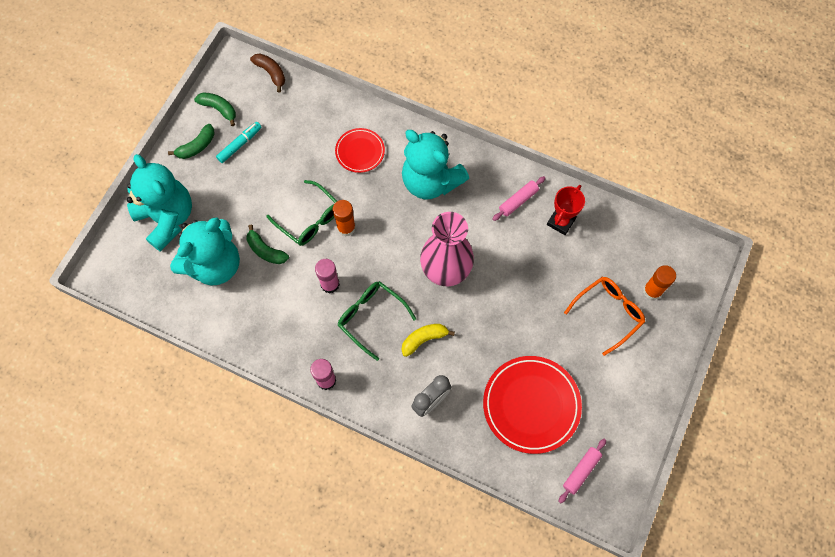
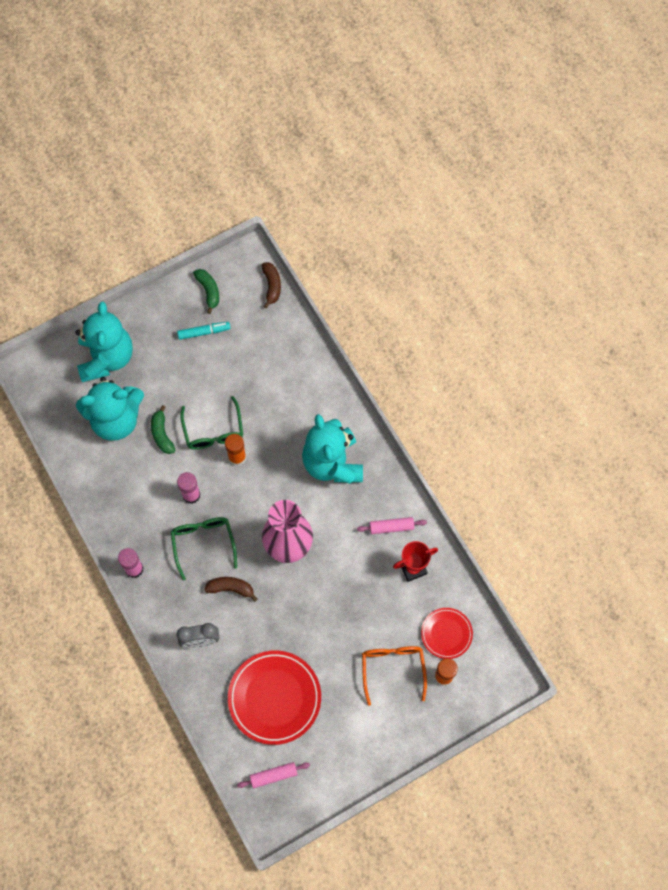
camera: 35 degrees right, 0 degrees up
green banana [168,124,214,159] -> none
red plate [335,128,385,173] -> red plate moved to [421,608,473,659]
yellow banana [401,324,455,357] -> brown banana [204,577,258,602]
orange glasses [564,277,645,356] -> orange glasses turned 90 degrees counterclockwise [362,646,427,706]

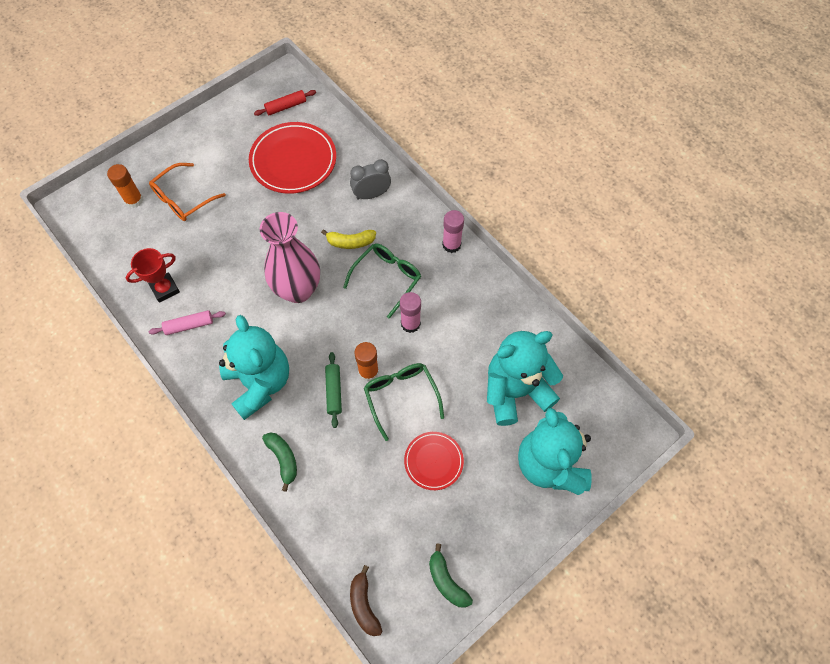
camera: 170 degrees right, 5 degrees down
green banana [151,405,176,454] -> green banana moved to [262,433,297,492]
green glasses [171,517,237,581] -> green glasses turned 120 degrees counterclockwise [343,243,421,319]
turquoise marker [177,322,231,340] -> none
brown banana [204,577,258,602] -> yellow banana [321,229,376,249]
pink rolling pin [237,762,310,788] -> red rolling pin [254,90,316,116]
orange glasses [362,646,427,706] -> orange glasses turned 60 degrees clockwise [149,163,226,221]
red plate [421,608,473,659] -> red plate moved to [404,432,464,490]
none -> green rolling pin [325,352,342,428]

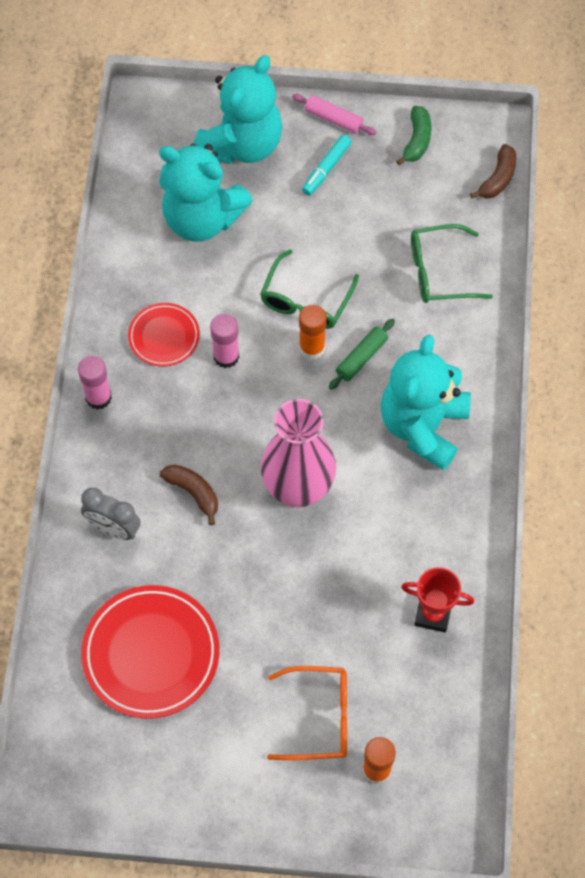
camera: 135 degrees left, 0 degrees up
pink rolling pin [149,310,226,335] -> pink rolling pin moved to [292,94,377,135]
red rolling pin [254,90,316,116] -> none
green banana [262,433,297,492] -> none
yellow banana [321,229,376,249] -> brown banana [160,464,218,525]
green glasses [343,243,421,319] -> green glasses moved to [411,224,493,303]
red plate [404,432,464,490] -> red plate moved to [128,303,200,367]
none -> turquoise marker [302,135,352,196]

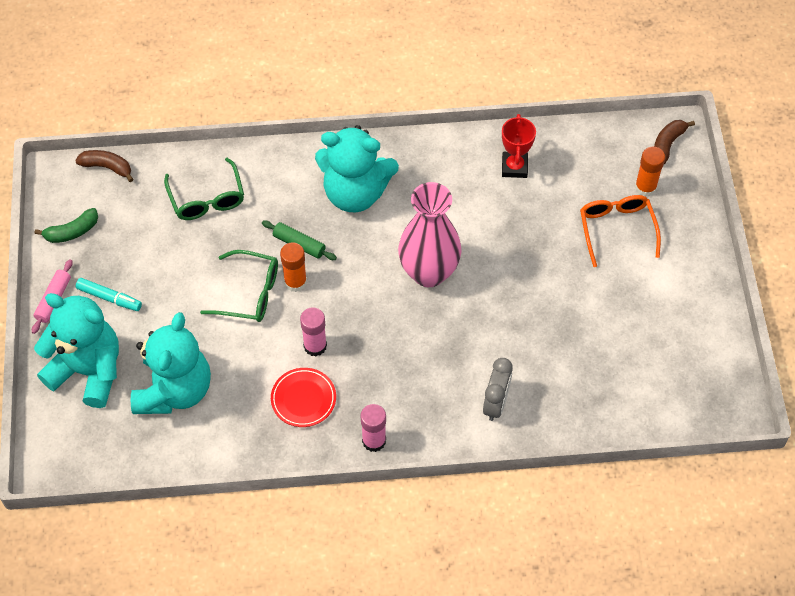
camera: 100 degrees left, 5 degrees down
red plate [81,585,220,719] -> none
brown banana [160,464,218,525] -> brown banana moved to [654,120,695,164]
green banana [396,106,432,165] -> green banana turned 150 degrees clockwise [35,208,98,243]

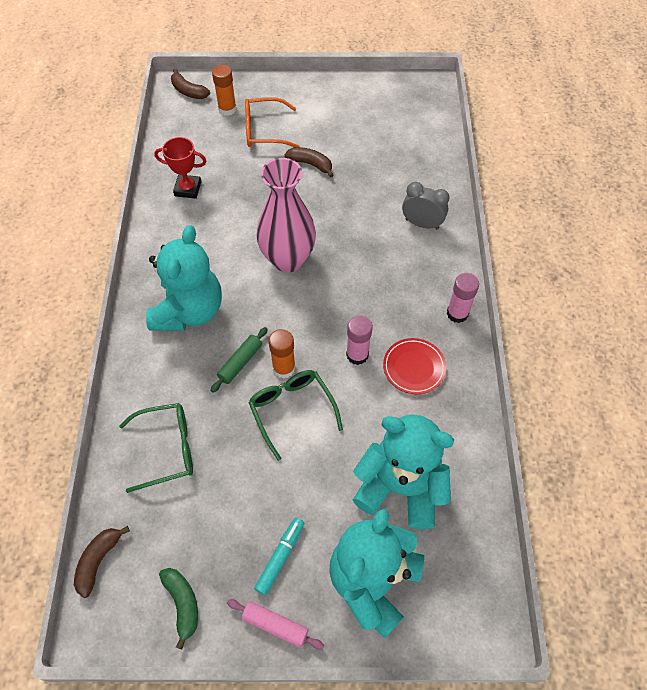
camera: 85 degrees left, 0 degrees up
green glasses [200,250,278,322] -> green glasses turned 45 degrees counterclockwise [248,370,343,461]
none -> brown banana [285,147,334,178]

